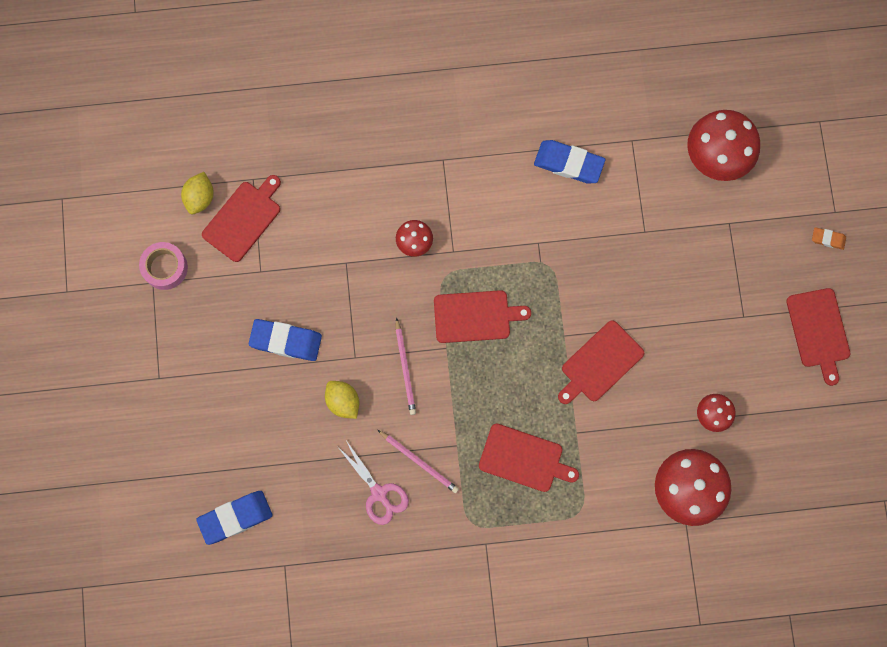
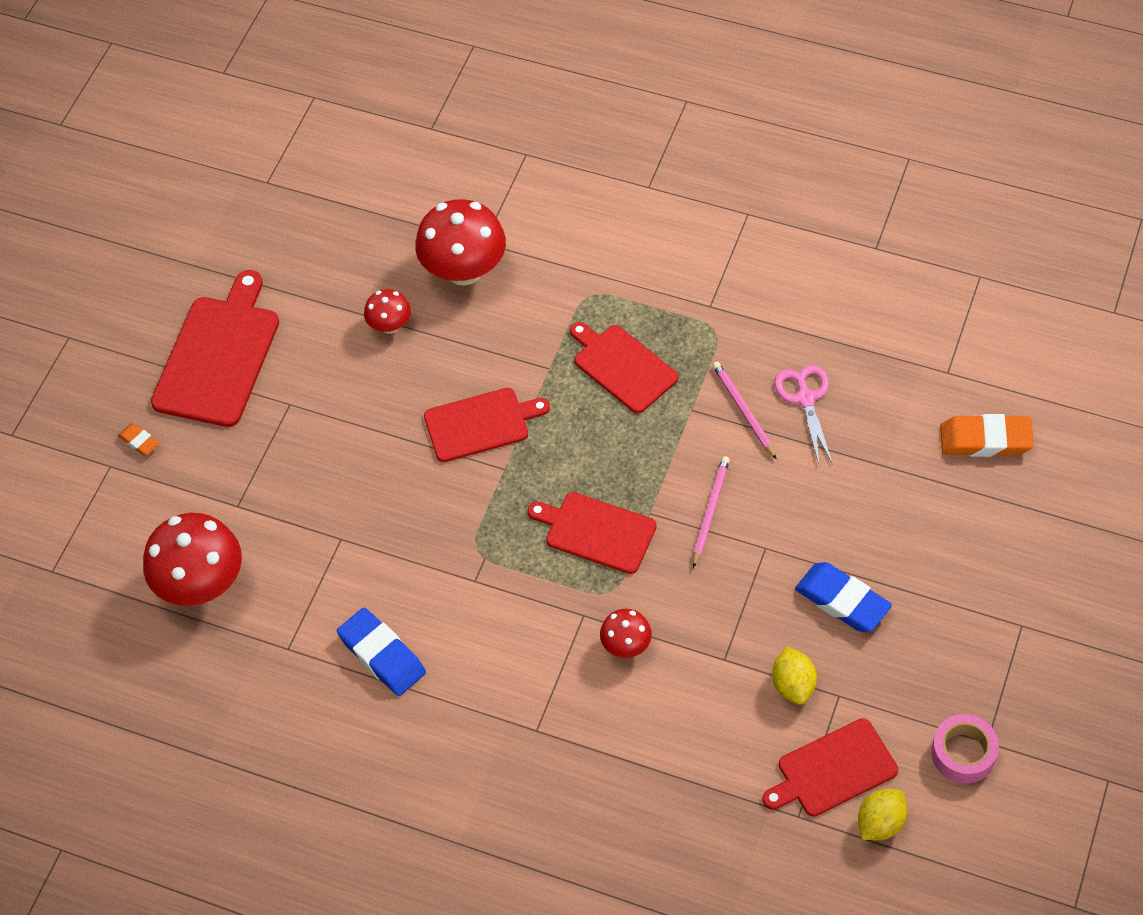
camera: 150 degrees left, 20 degrees down
blue eraser [196,491,273,545] -> orange eraser [940,414,1034,457]
yellow lemon [325,381,359,419] -> yellow lemon moved to [772,647,817,705]
red cutting board [786,288,850,386] -> red cutting board [151,270,279,427], size x1.50

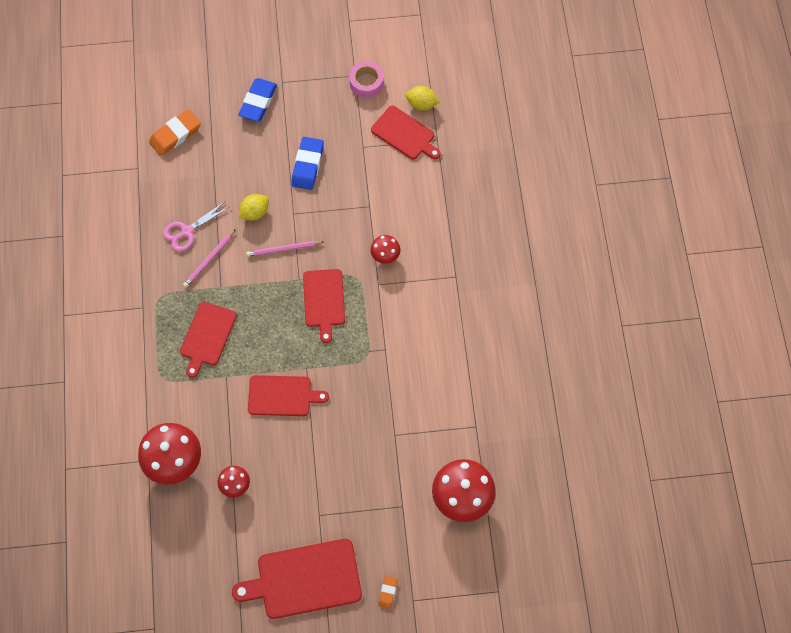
camera: 120 degrees left, 10 degrees up
blue eraser [337,608,426,696] -> blue eraser moved to [238,78,277,121]
red cutting board [424,388,550,462] -> red cutting board turned 135 degrees clockwise [248,375,329,416]
yellow lemon [772,647,817,705] -> yellow lemon moved to [238,194,269,221]
orange eraser [940,414,1034,457] -> orange eraser turned 75 degrees clockwise [149,109,201,156]

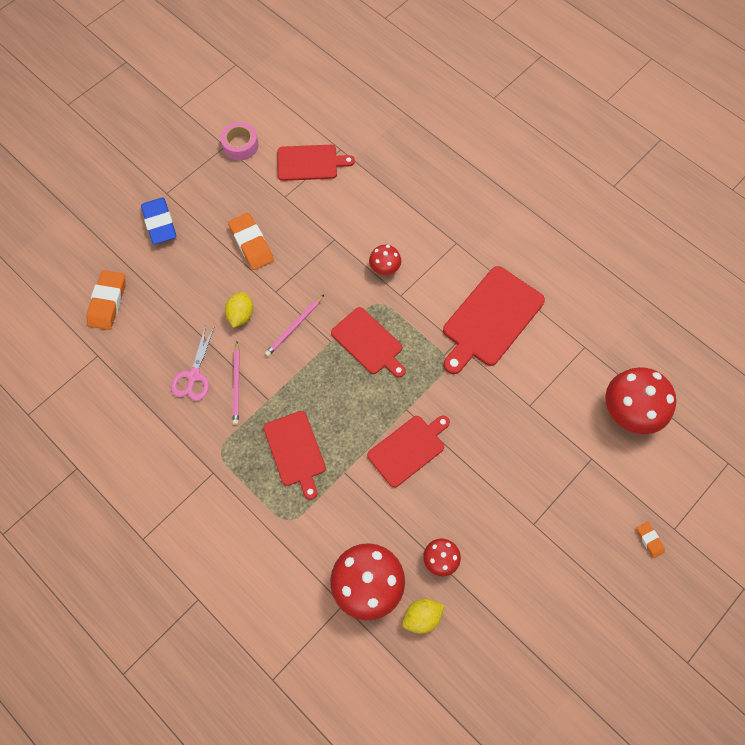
camera: 40 degrees left, 0 degrees up
red cutting board [232,539,362,619] -> red cutting board moved to [443,266,545,374]
blue eraser [291,137,324,190] -> orange eraser [228,213,274,270]
yellow lemon [406,86,439,111] -> yellow lemon moved to [402,599,445,634]

